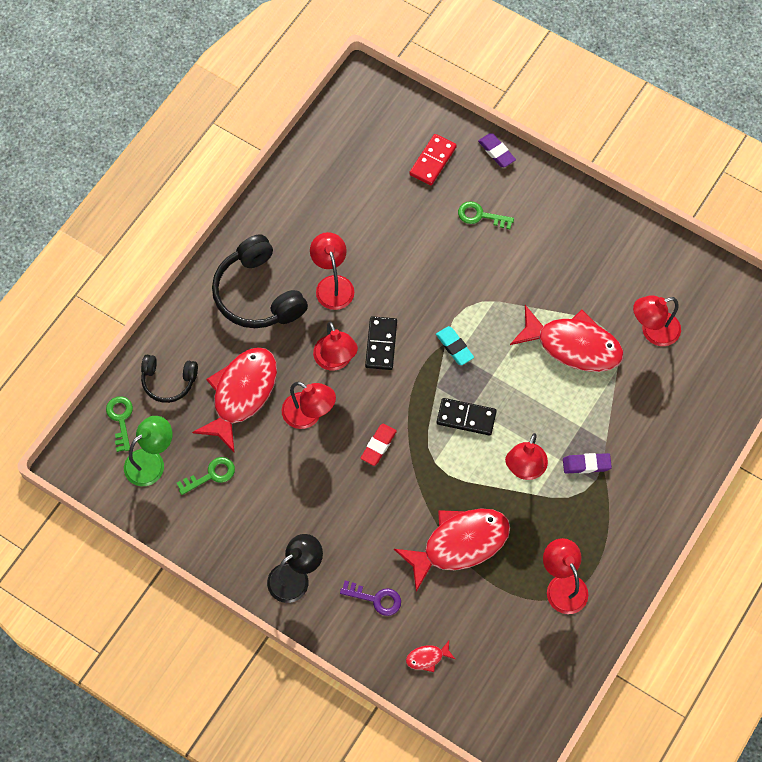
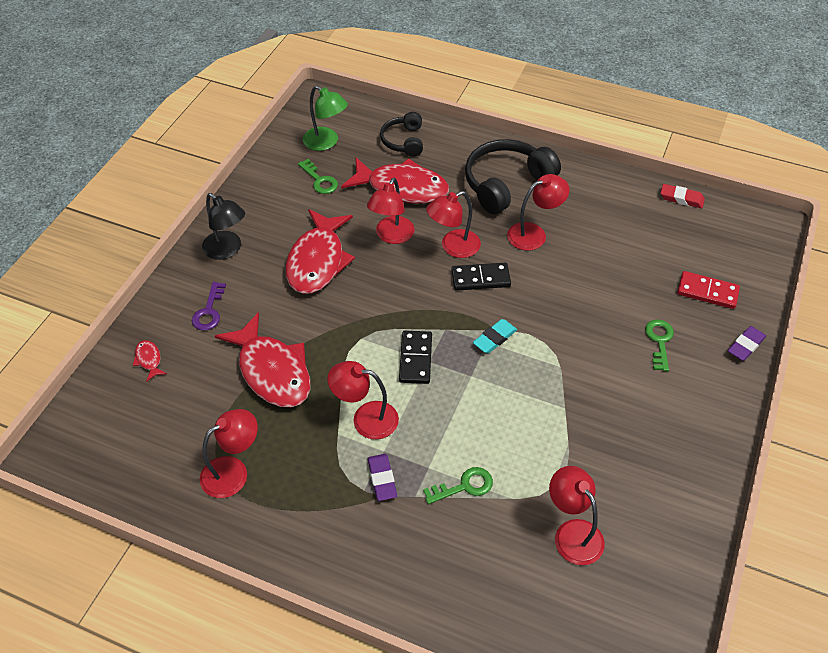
camera: 80 degrees right, 15 degrees down
green key [106,396,133,452] -> green key moved to [423,467,493,504]
red eraser [360,424,397,466] -> red eraser moved to [661,184,705,208]
red fish [510,305,624,372] -> red fish moved to [285,209,355,294]

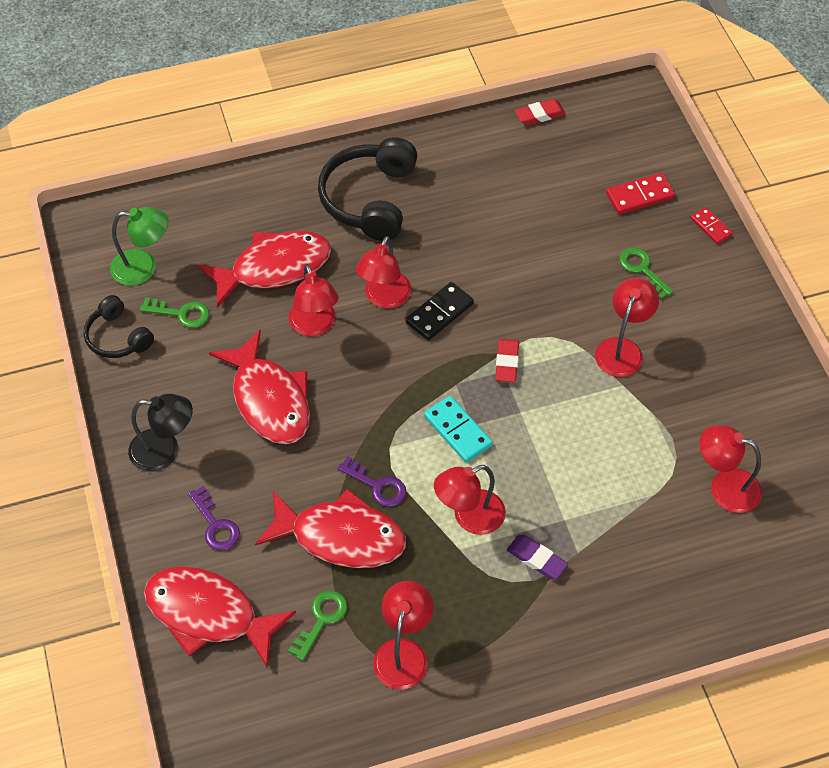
camera: 40 degrees left, 5 degrees up
red fish [133,340,167,382] -> red fish [144,567,296,667], size x2.46
black headphones [380,112,423,157] -> black headphones moved to [84,295,154,358]
black domino [399,331,432,384] -> turquoise domino [424,396,493,463]
green key [423,467,493,504] -> green key moved to [288,590,348,661]
turquoise eraser [473,319,517,353] -> red eraser [495,339,519,382]
red lamp [507,174,569,251] -> red lamp moved to [595,278,659,377]
purple eraser [728,326,766,361] -> red domino [691,207,733,244]
none -> purple key [337,456,406,507]

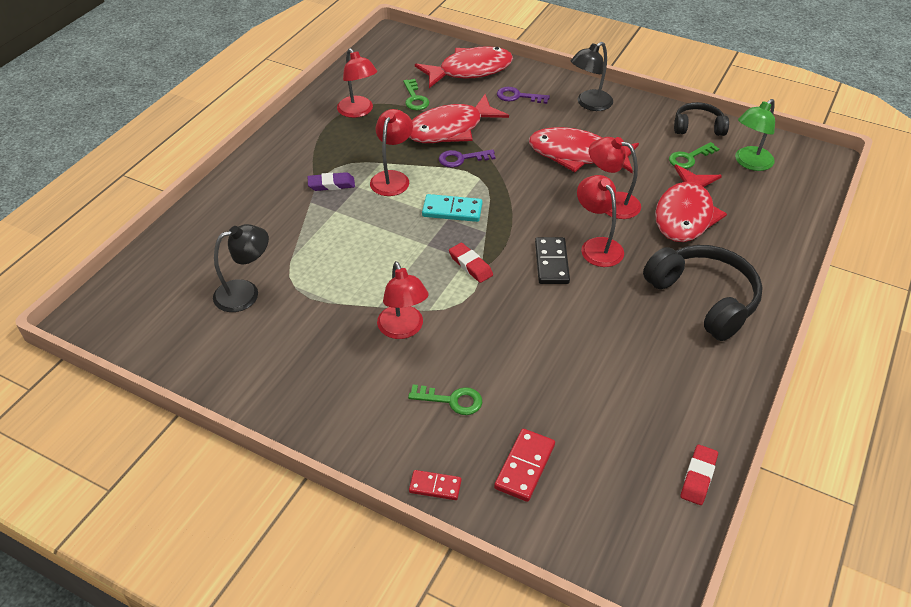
camera: 135 degrees right, 10 degrees down
red lamp [700,425,762,513] -> black lamp [213,224,269,312]

